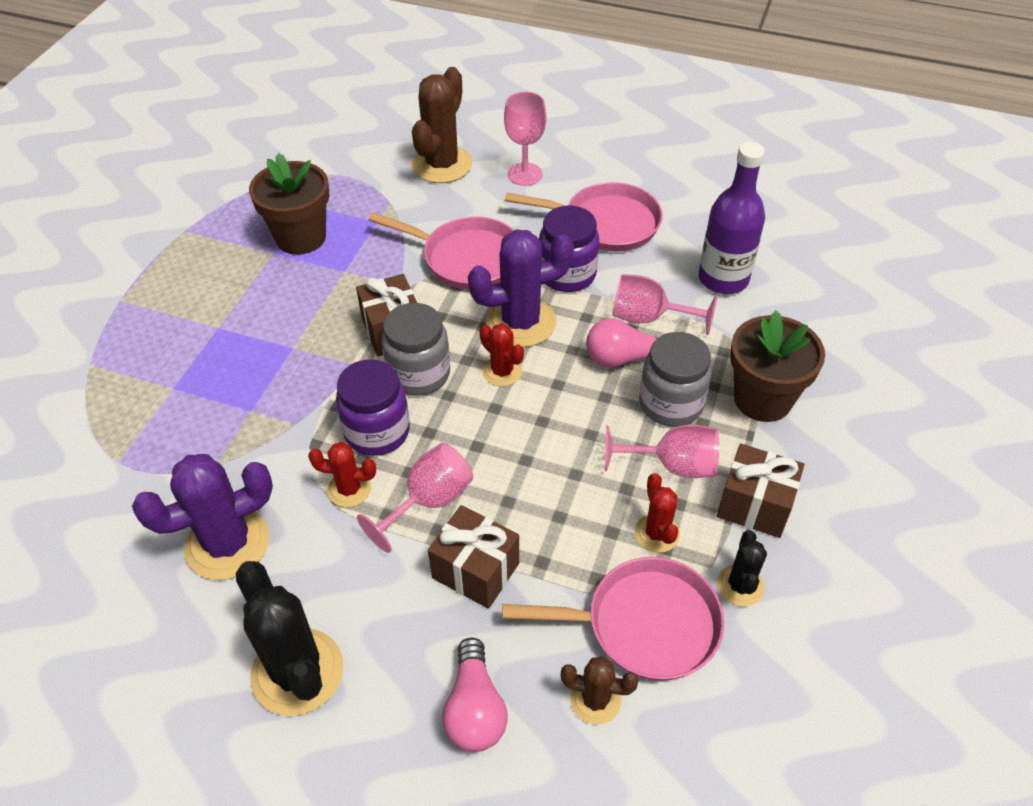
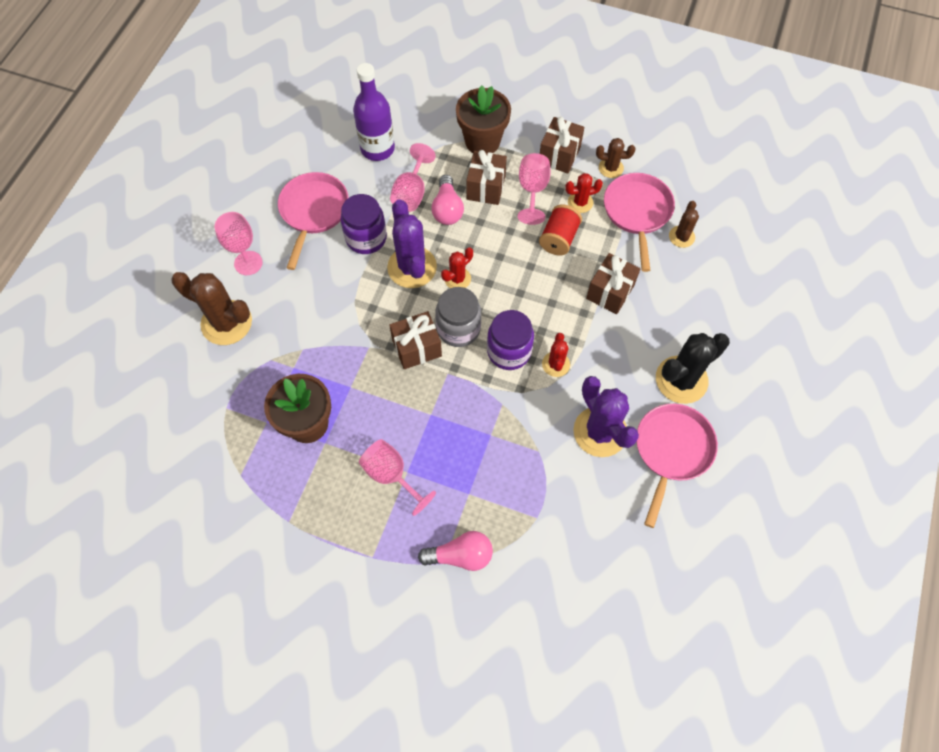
camera: 90 degrees left, 15 degrees up
pink goblet [357,443,473,553] -> pink goblet moved to [359,439,436,516]
pink pan [368,212,514,290] -> pink pan moved to [636,404,718,528]
pink light bulb [442,638,508,752] -> pink light bulb moved to [418,531,493,571]
grey jar [639,332,712,427] -> brown gift [466,150,507,205]
black cactus [717,530,767,606] -> brown cactus [596,138,635,178]
none -> red spool [539,204,582,255]

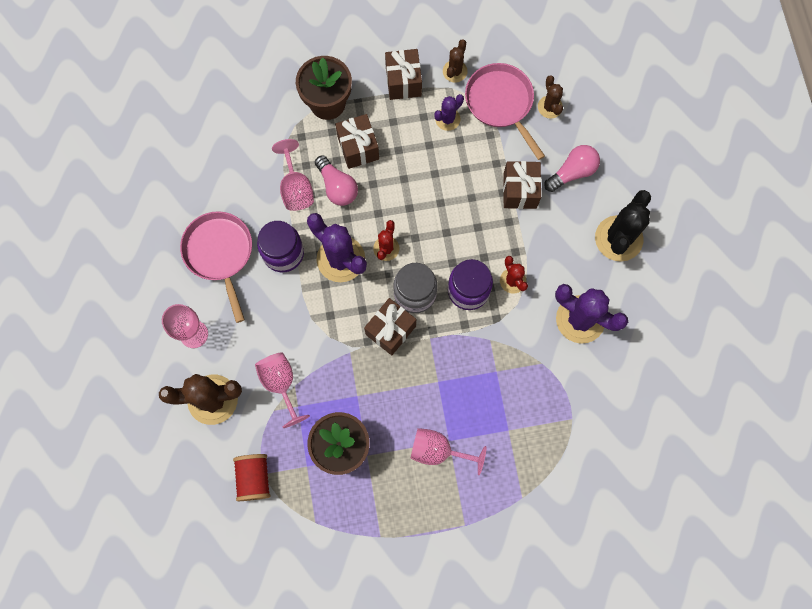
camera: 30 degrees left, 10 degrees up
purple bottle [353,63,395,161] -> none
pink light bulb [418,531,493,571] -> pink light bulb moved to [544,145,600,192]
pink goblet [518,153,551,225] -> pink goblet moved to [255,352,310,428]
red spool [539,204,582,255] -> red spool moved to [233,454,270,501]
red cactus [565,173,603,213] -> purple cactus [434,94,464,131]
brown cactus [596,138,635,178] -> brown cactus turned 45 degrees counterclockwise [443,39,467,83]
pink pan [636,404,718,528] -> none

